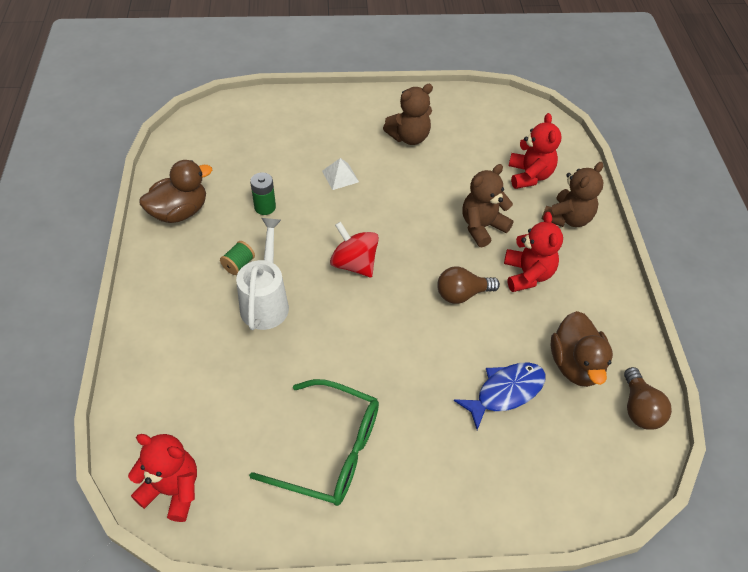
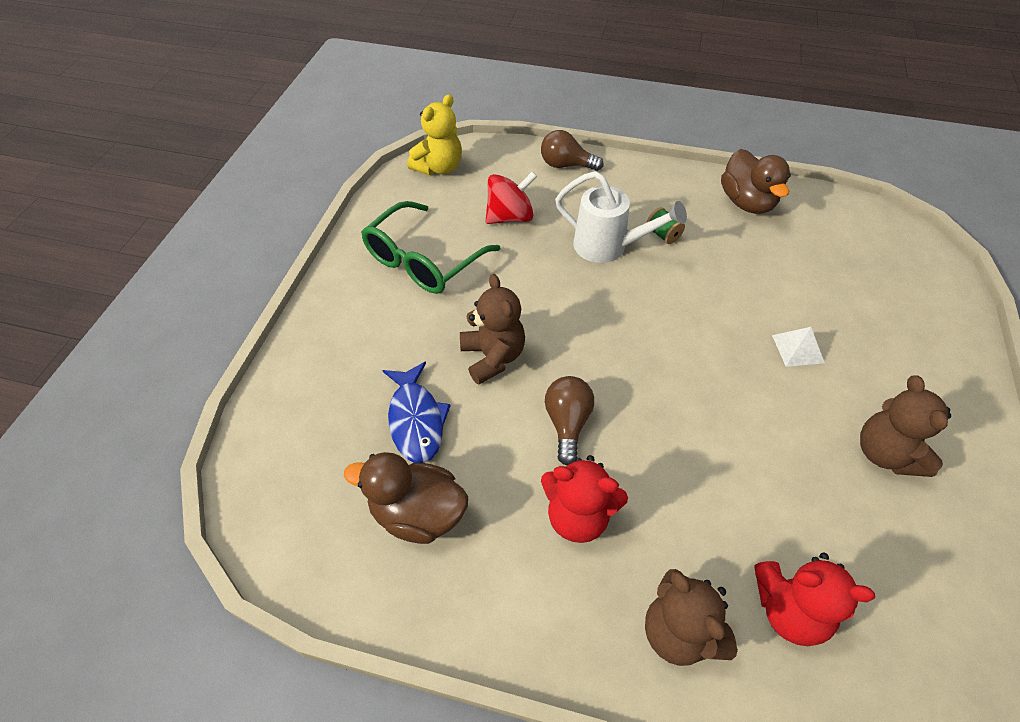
camera: 110 degrees right, 0 degrees up
red teddy bear [128,434,197,522] -> yellow teddy bear [407,94,462,175]
green battery [250,172,276,215] -> none
red spinning top [330,221,379,277] -> red spinning top moved to [486,171,537,224]
brown teddy bear [462,164,513,247] -> brown teddy bear moved to [460,274,525,385]
brown light bulb [624,367,672,430] -> brown light bulb moved to [541,130,603,171]

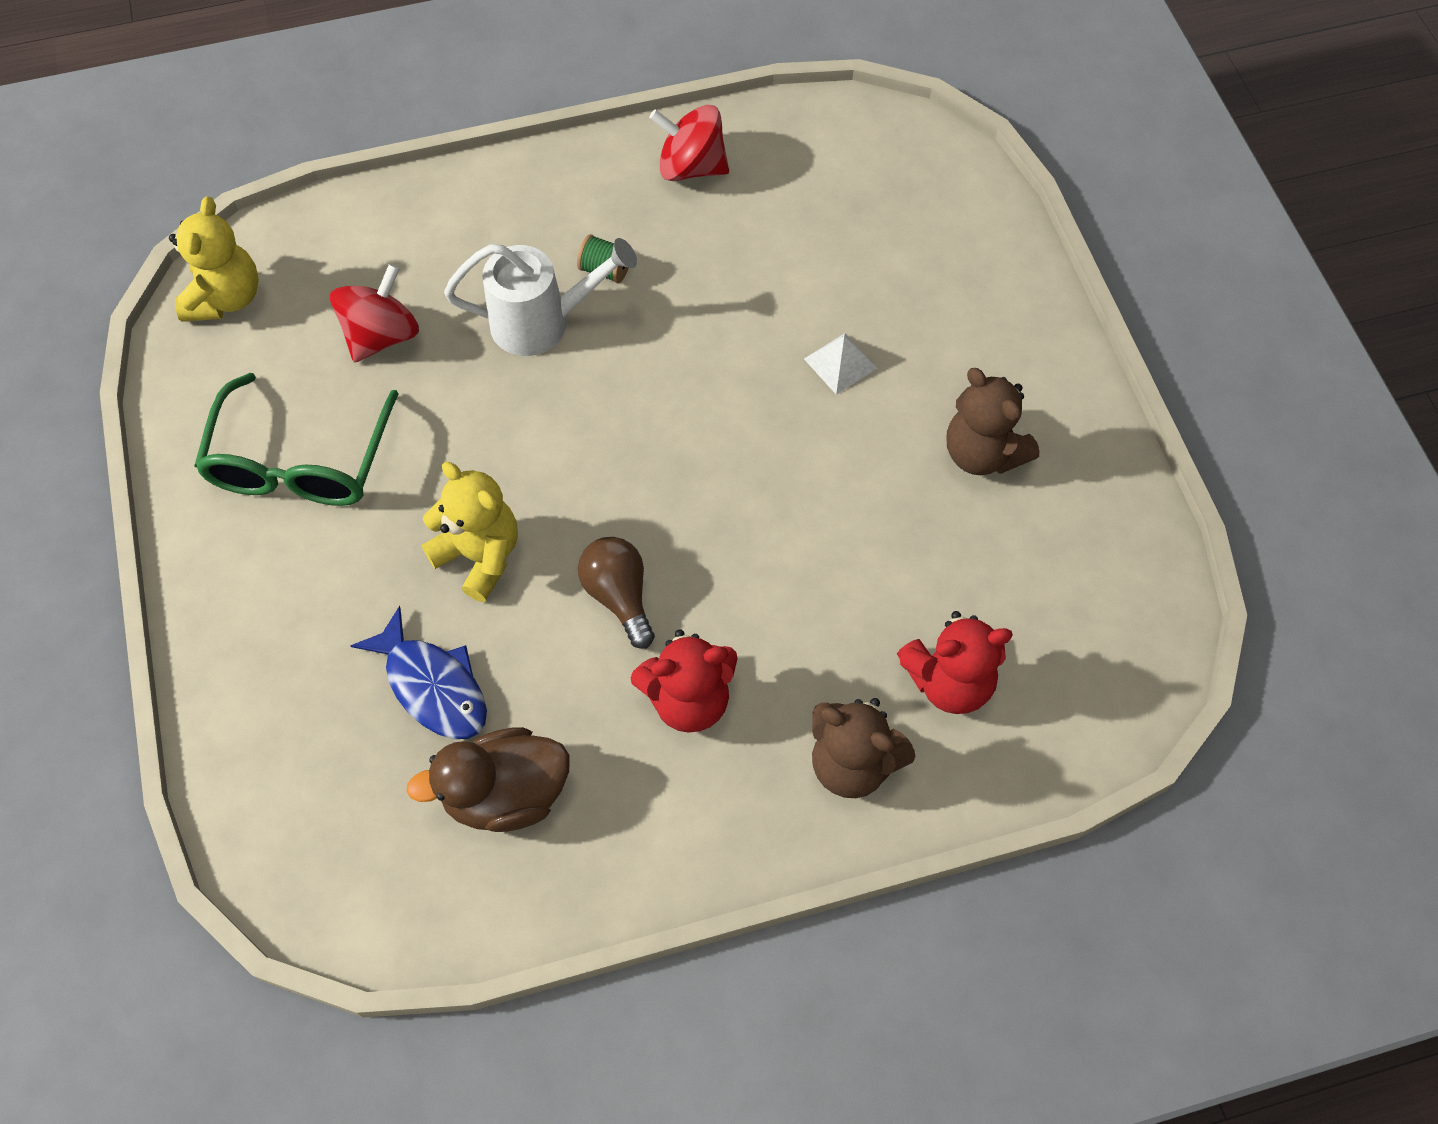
camera: 30 degrees left, 10 degrees up
brown teddy bear [460,274,525,385] -> yellow teddy bear [422,462,518,602]
brown light bulb [541,130,603,171] -> none
brown duck [721,149,791,214] -> red spinning top [649,105,729,181]

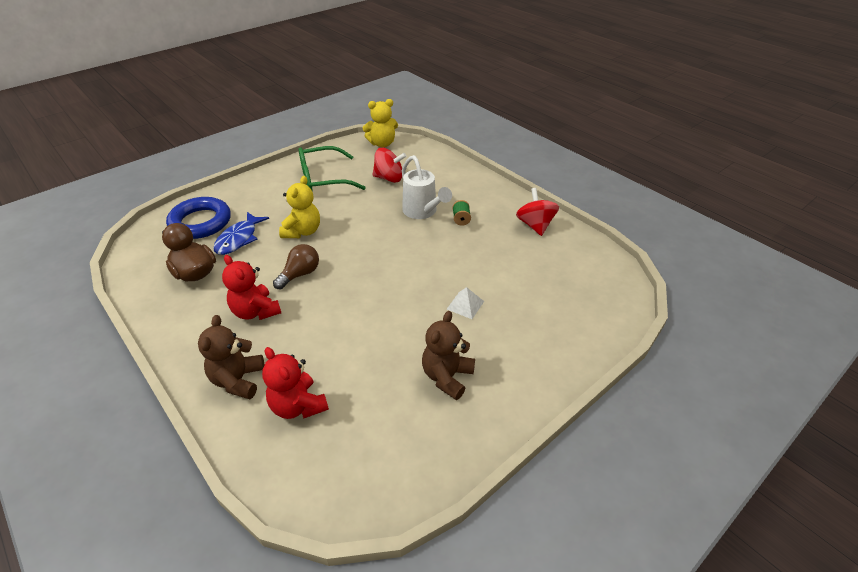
camera: 65 degrees right, 20 degrees down
none -> blue ring [166,197,231,239]

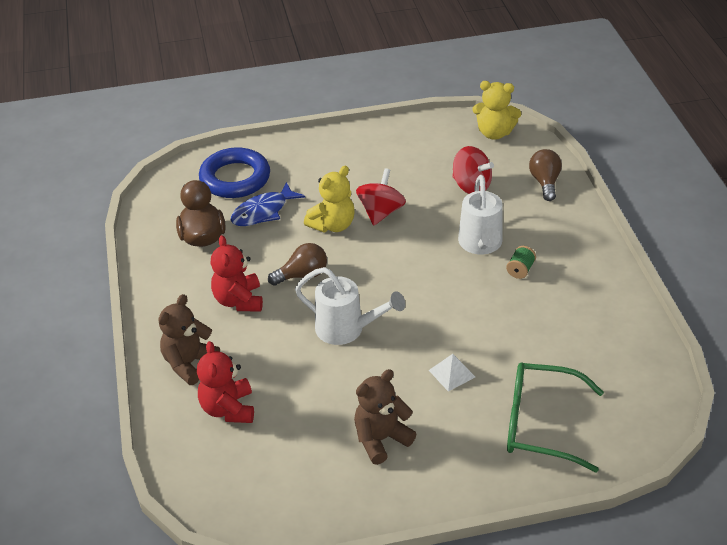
camera: 30 degrees right, 0 degrees up
green glasses [299,146,366,192] -> green glasses moved to [507,362,604,473]
red spinning top [516,188,559,236] -> red spinning top moved to [356,168,406,225]
none -> white watering can [295,267,405,345]
none -> brown light bulb [529,149,562,201]

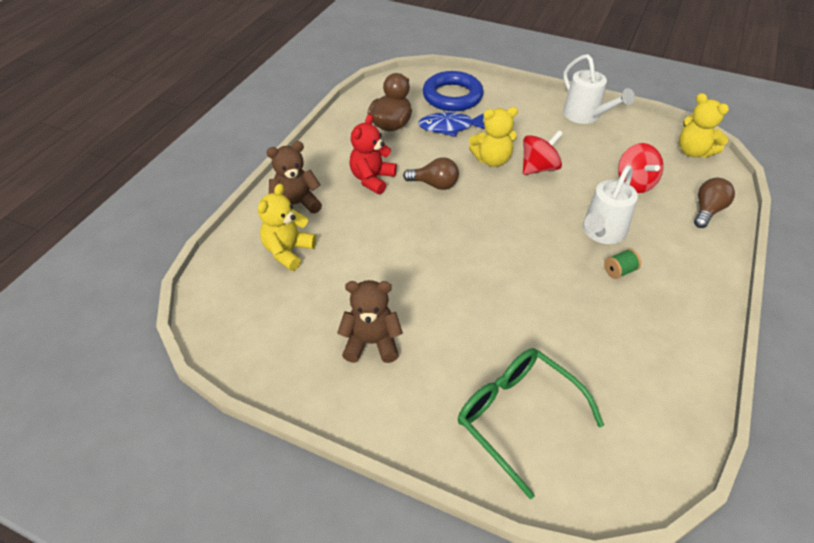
camera: 35 degrees right, 5 degrees up
red teddy bear [197,341,254,423] -> yellow teddy bear [258,184,316,271]
white watering can [295,267,405,345] -> white watering can moved to [563,54,635,124]
white pyramid [429,354,475,392] -> none

